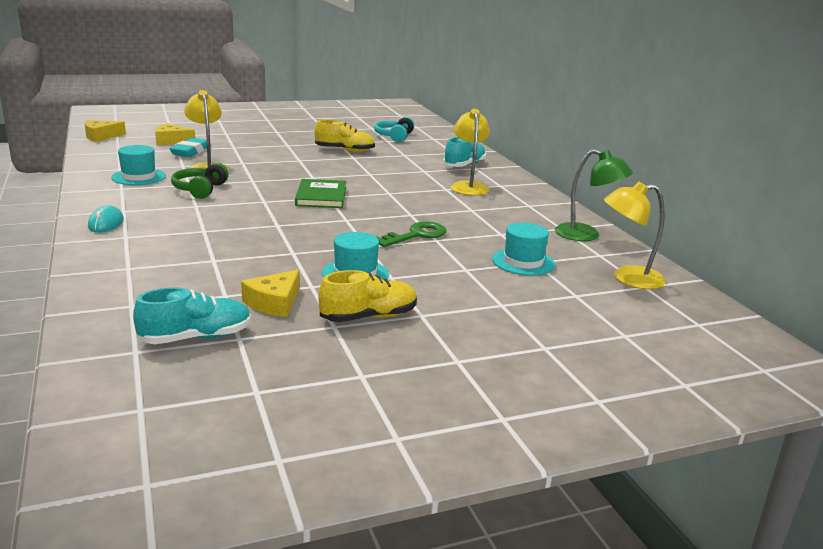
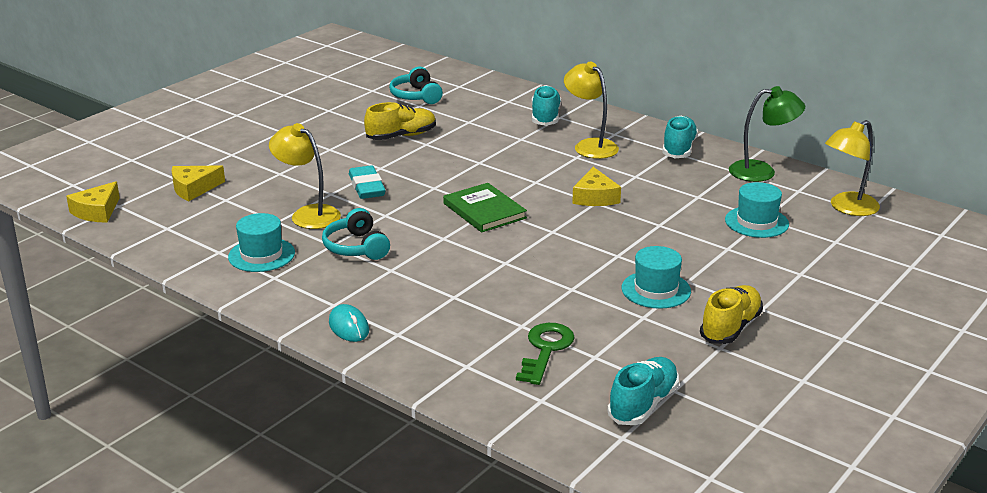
camera: 30 degrees left, 5 degrees up
turquoise eraser [169,138,211,157] -> turquoise eraser moved to [349,165,386,199]
green headphones [171,163,229,199] -> turquoise headphones [322,208,390,260]
yellow cheese [241,270,299,317] -> yellow cheese moved to [572,167,621,206]
green key [376,221,447,247] -> green key moved to [516,323,575,385]
none -> turquoise shoe [663,115,698,159]

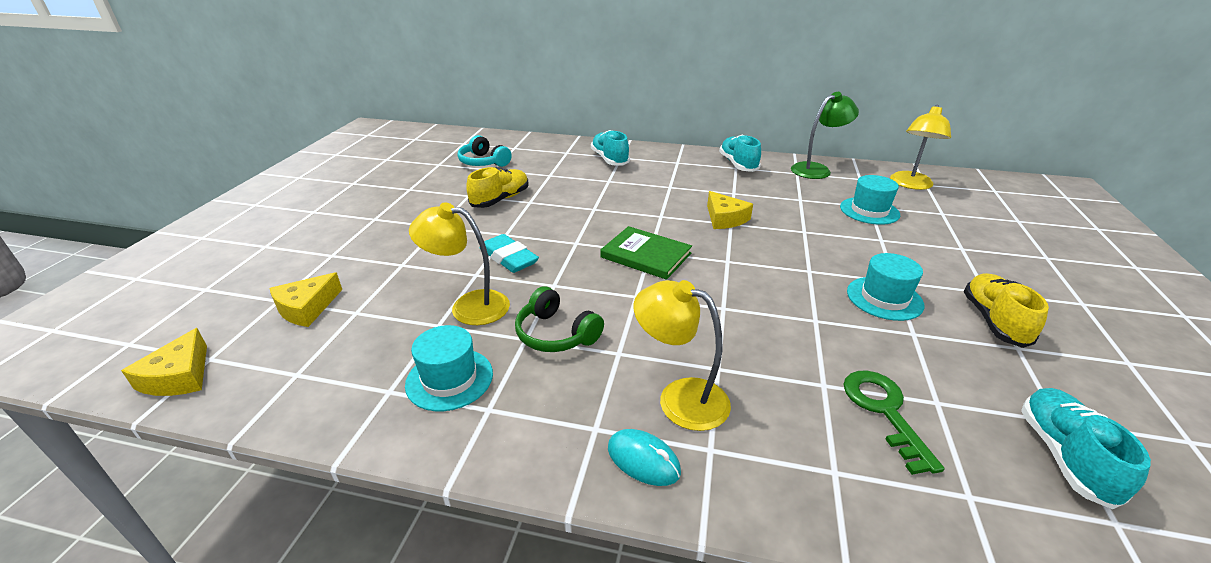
camera: 25 degrees left, 5 degrees up
turquoise headphones [322,208,390,260] -> green headphones [515,286,604,352]
yellow lamp [564,62,619,159] -> yellow lamp moved to [633,280,731,431]

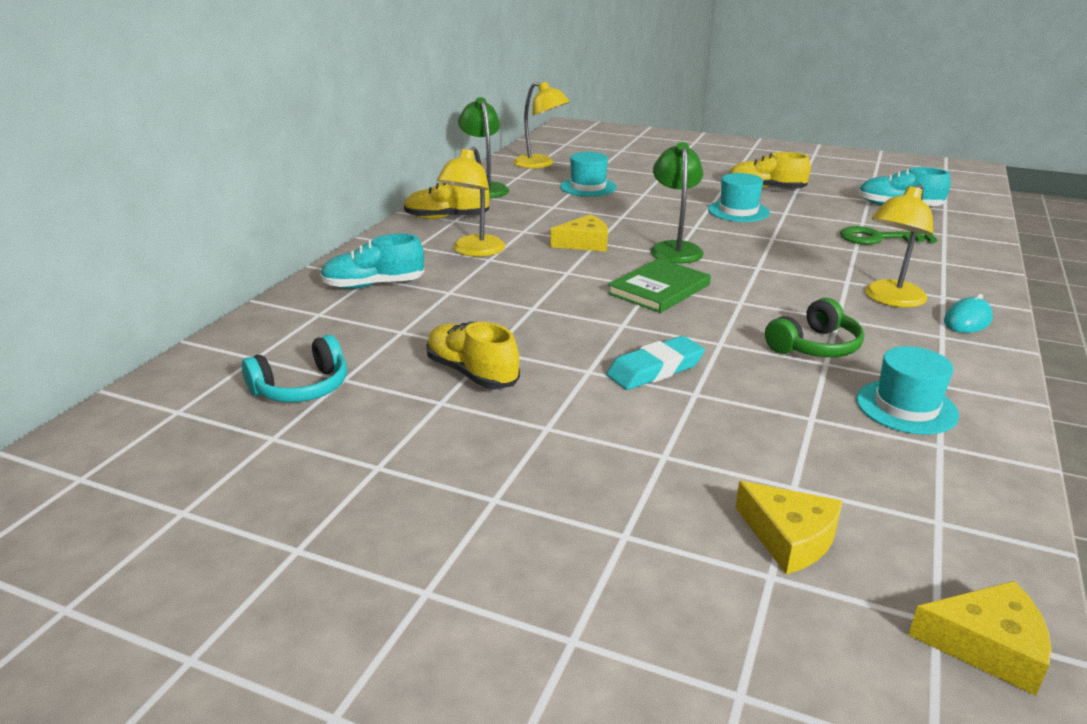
camera: 80 degrees left, 5 degrees down
yellow lamp [409,202,510,325] -> yellow lamp moved to [437,146,505,257]
turquoise shoe [719,135,761,172] -> yellow shoe [404,182,489,219]
none -> green lamp [650,142,704,263]

